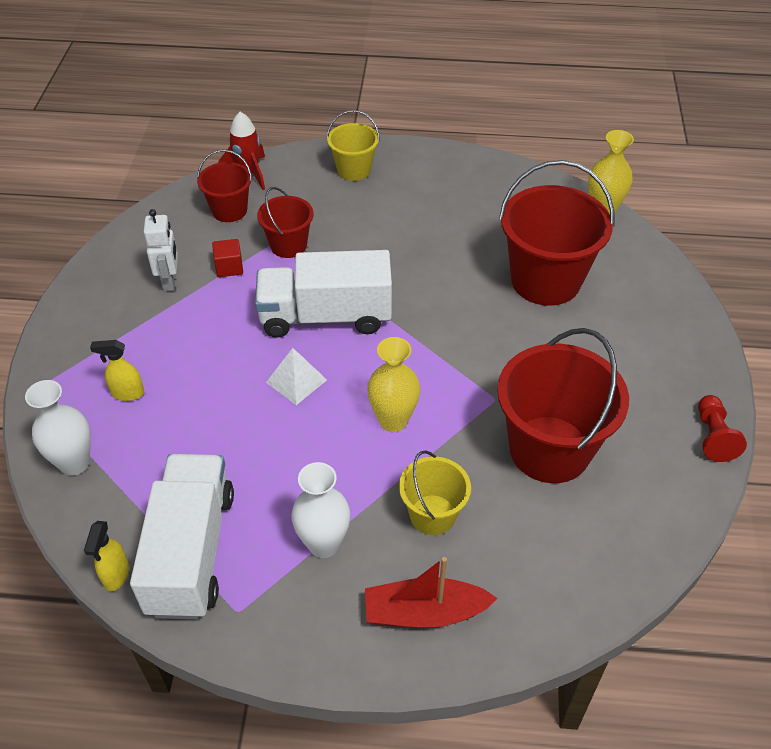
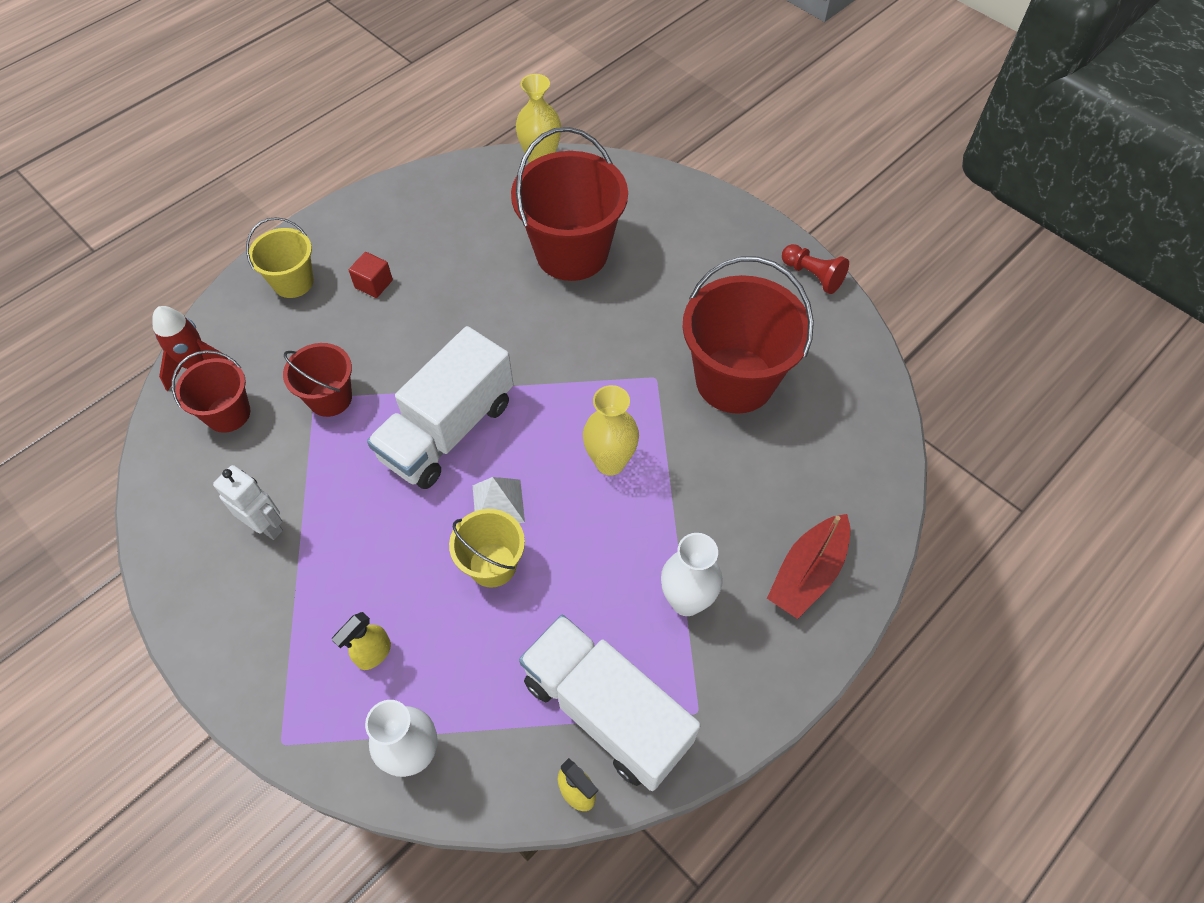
camera: 50 degrees left, 10 degrees up
red cube [212,239,243,277] -> red cube moved to [349,252,393,298]
yellow bucket [399,451,471,535] -> yellow bucket moved to [449,509,525,588]

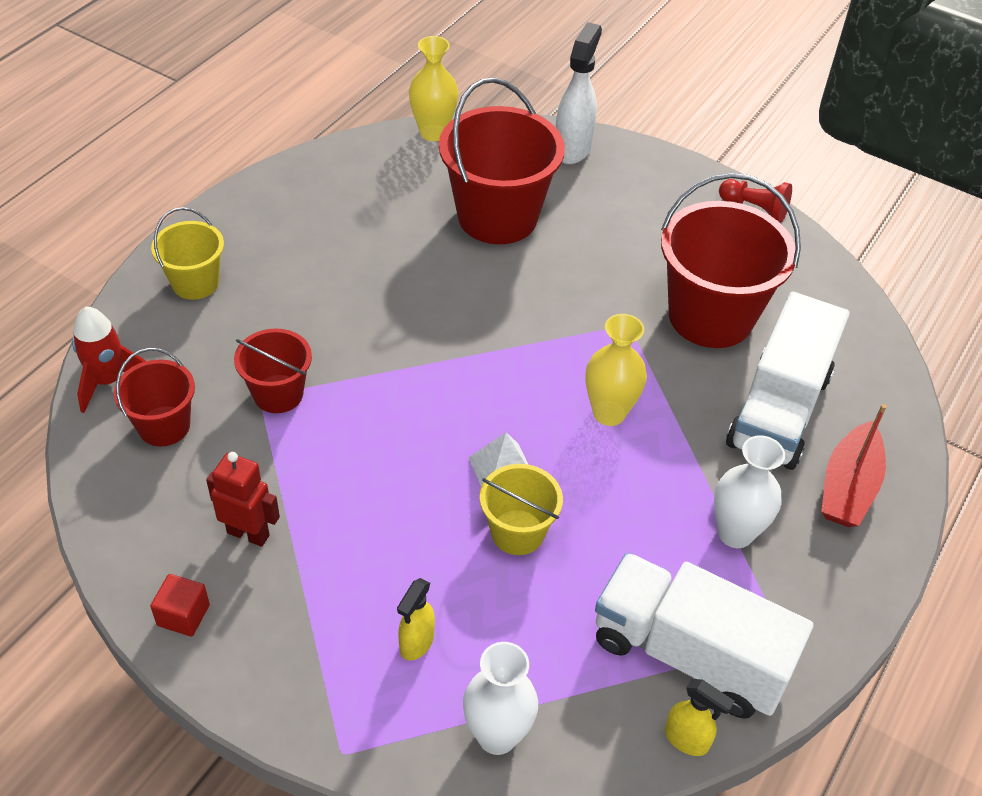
camera: 15 degrees left, 10 degrees down
white robot [213,465,283,540] -> red robot [206,452,280,547]
red cube [349,252,393,298] -> red cube moved to [150,574,210,637]
white truck [367,326,514,489] -> white truck moved to [726,291,850,470]
none -> white spray bottle [555,22,602,164]

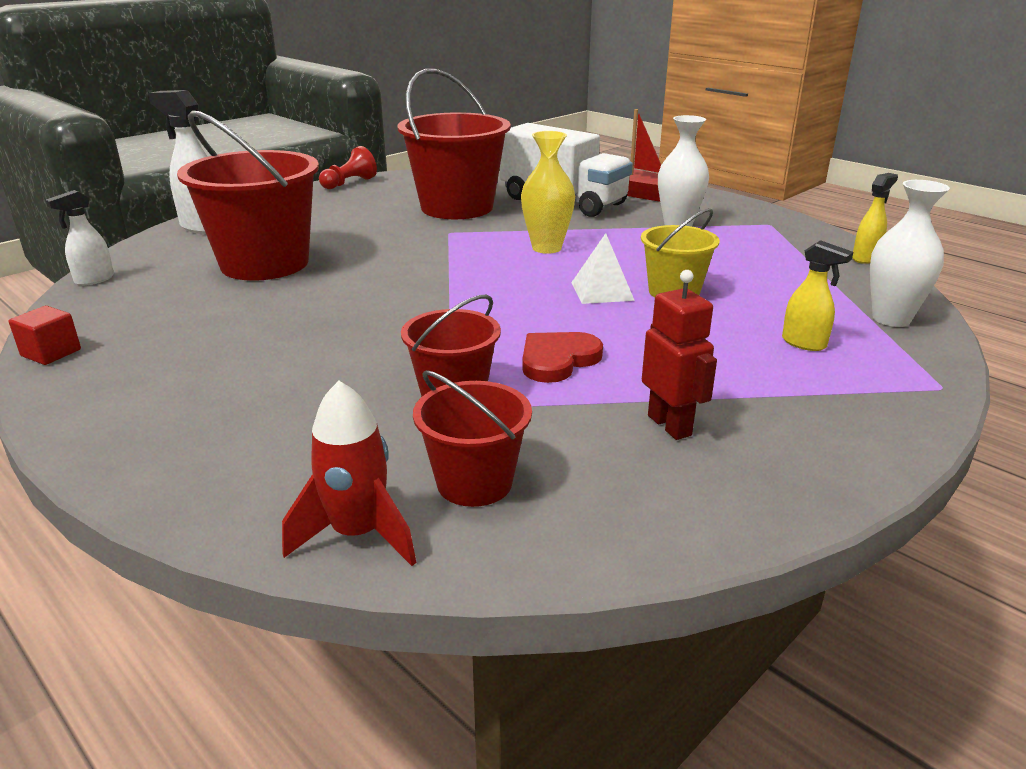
camera: 75 degrees left, 20 degrees down
red cube [150,574,210,637] -> red cube moved to [9,306,81,365]
yellow bucket [151,207,224,300] -> none
red robot [206,452,280,547] -> red robot turned 120 degrees clockwise [642,270,717,440]
yellow vase [409,36,459,141] -> white spray bottle [46,190,114,286]
white truck [595,553,814,719] -> none
none -> red heart [522,332,603,383]

